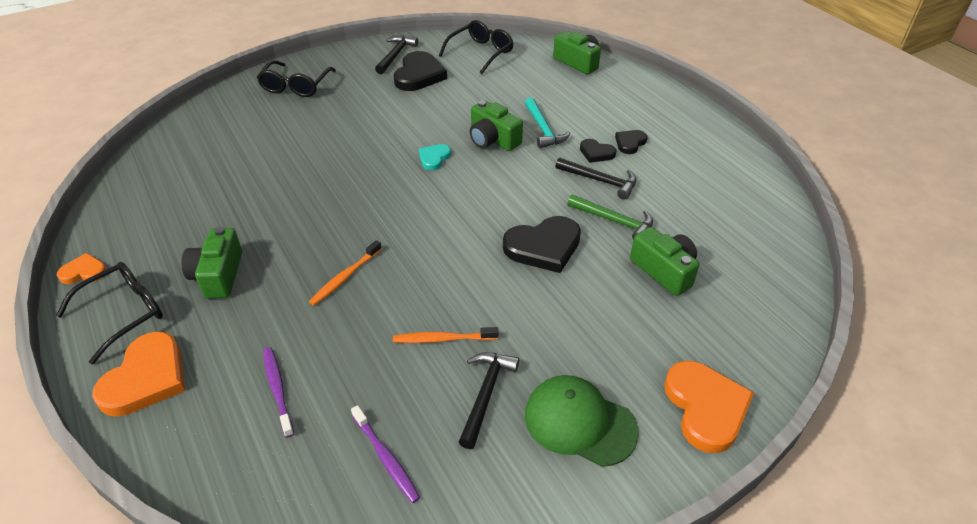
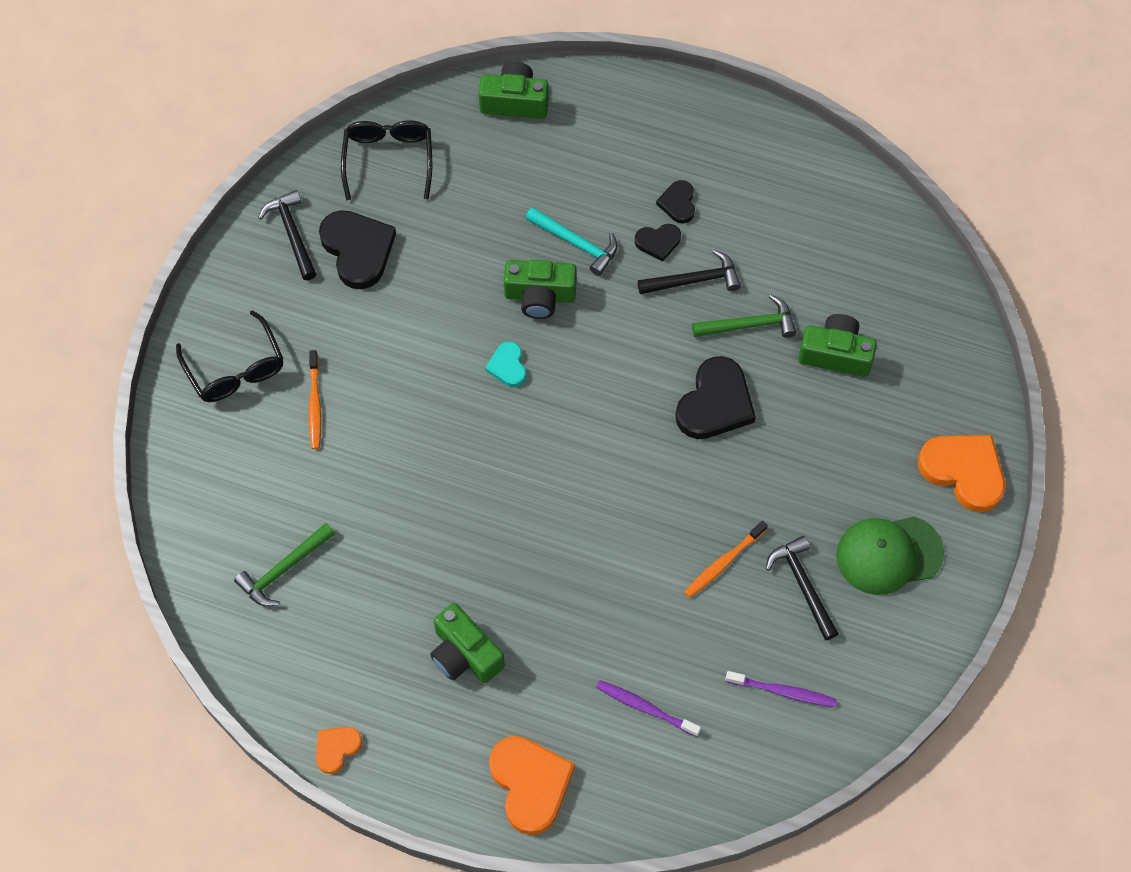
camera: 40 degrees left, 20 degrees up
black glasses [56,262,163,364] -> none
orange toothbrush [309,240,382,306] -> orange toothbrush moved to [308,350,321,449]
none -> green hammer [234,523,335,607]

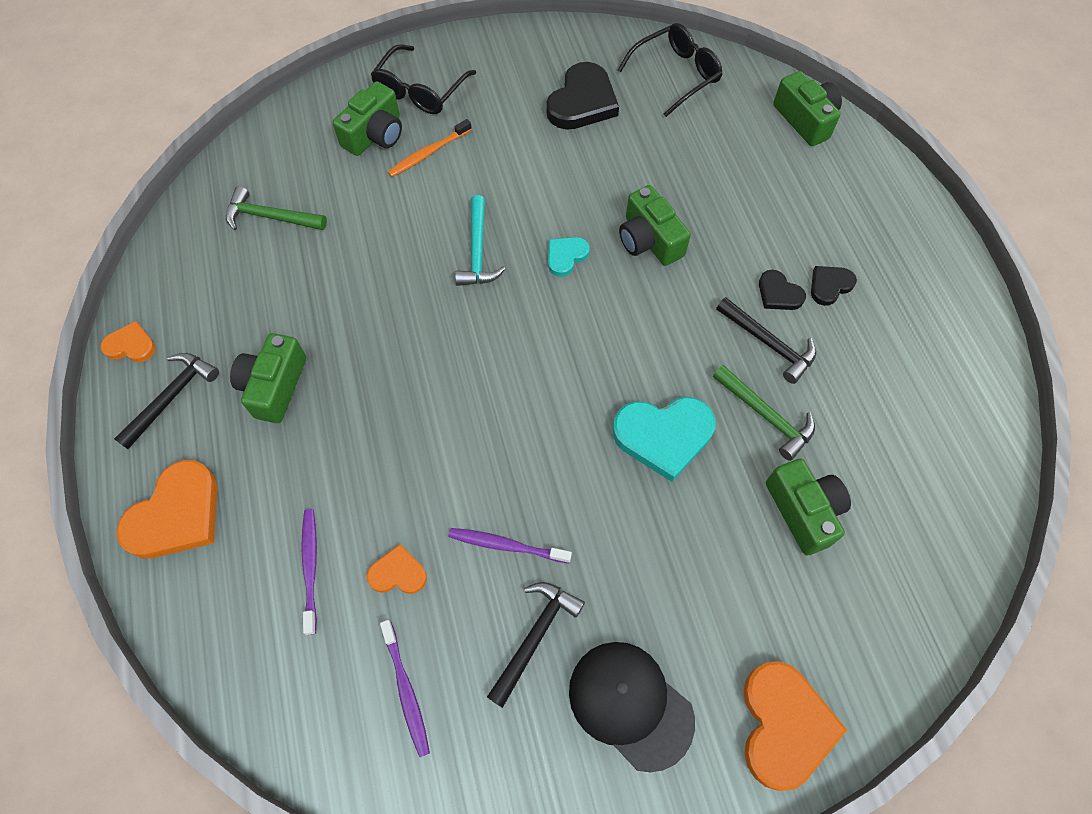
camera: 55 degrees right, 0 degrees up
black hammer [258,190,316,280] -> black hammer moved to [114,353,219,449]
turquoise hammer [526,207,618,276] -> turquoise hammer moved to [455,195,505,286]
black heart [675,356,756,439] -> turquoise heart [612,397,716,482]
orange toothbrush [684,521,768,598] -> purple toothbrush [448,528,572,563]
green cap [836,516,944,595] -> black cap [569,642,695,772]
none -> green camera [333,81,402,156]
none -> orange heart [367,544,427,594]

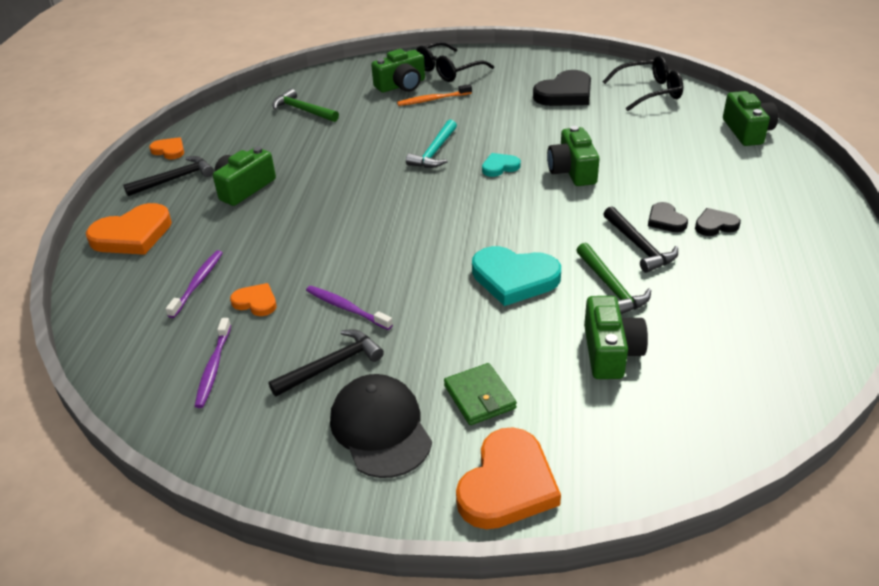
camera: 25 degrees right, 25 degrees down
none -> green wallet [444,363,517,425]

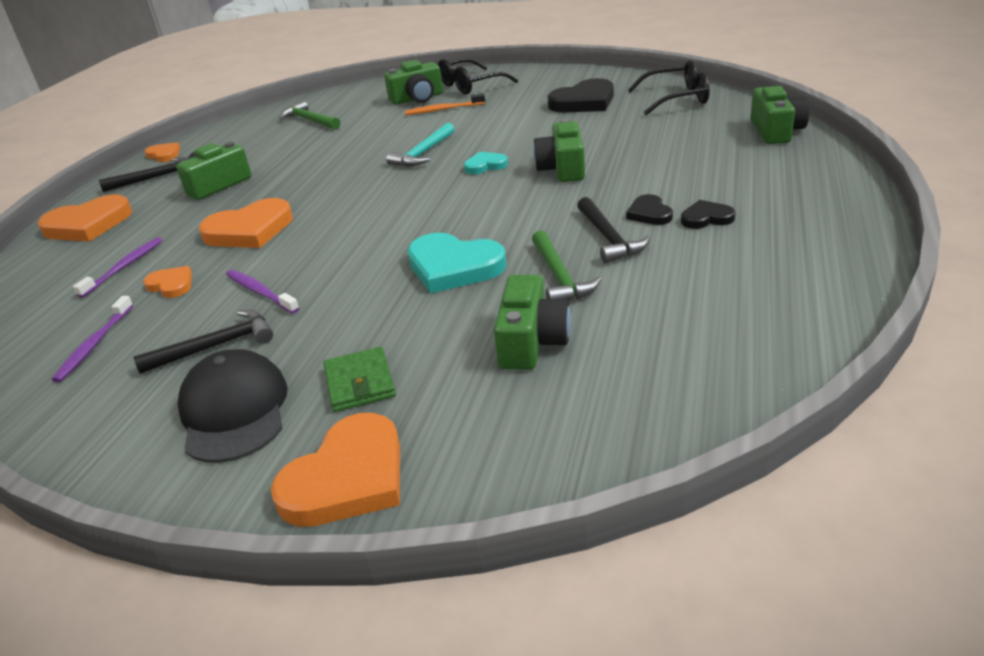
camera: 10 degrees right, 5 degrees down
none -> orange heart [199,198,293,248]

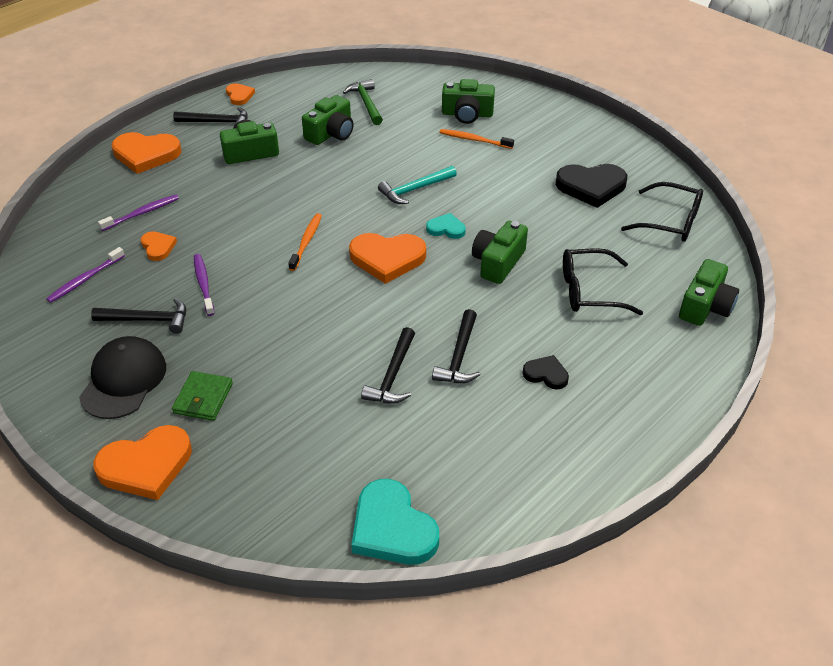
camera: 25 degrees right, 10 degrees up
orange heart [199,198,293,248] -> orange heart moved to [349,233,426,284]
turquoise heart [407,233,507,294] -> turquoise heart moved to [352,479,439,565]
black glasses [438,58,518,95] -> black glasses moved to [563,248,643,315]
green camera [494,275,571,370] -> green camera moved to [302,95,354,145]
green hammer [532,230,602,301] -> black hammer [361,327,415,404]
black heart [626,194,673,225] -> none
none -> orange toothbrush [288,213,322,271]

